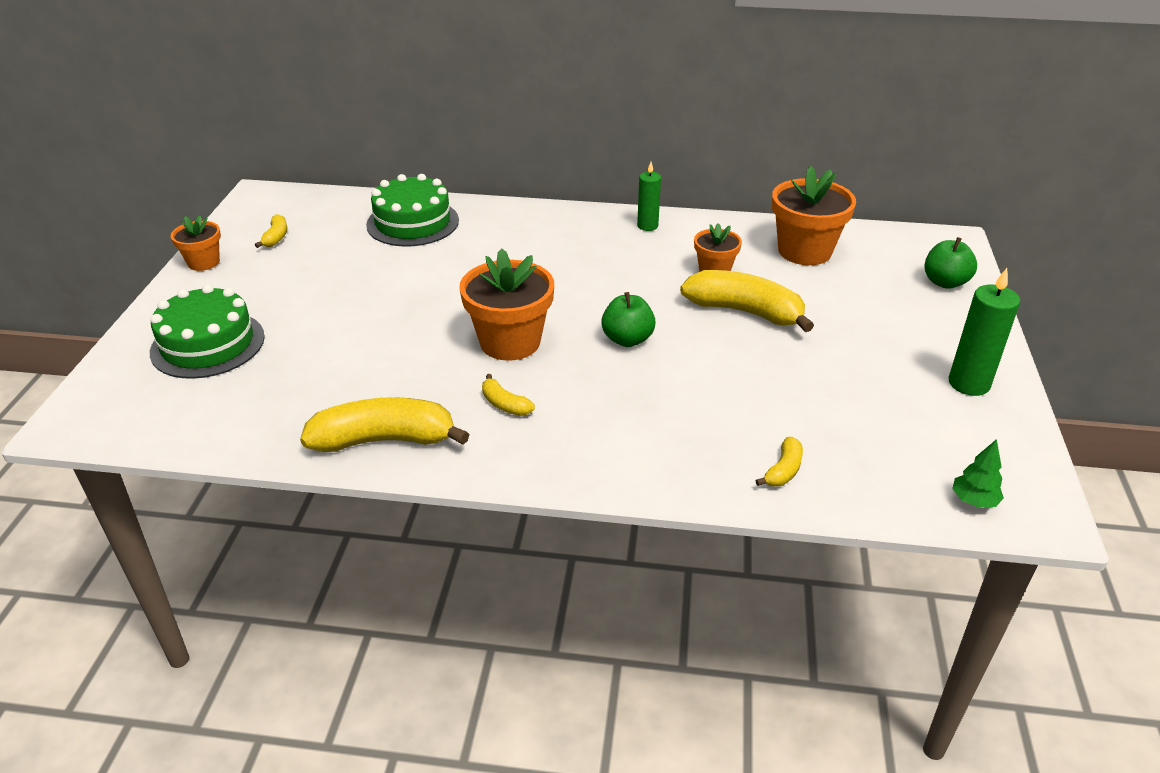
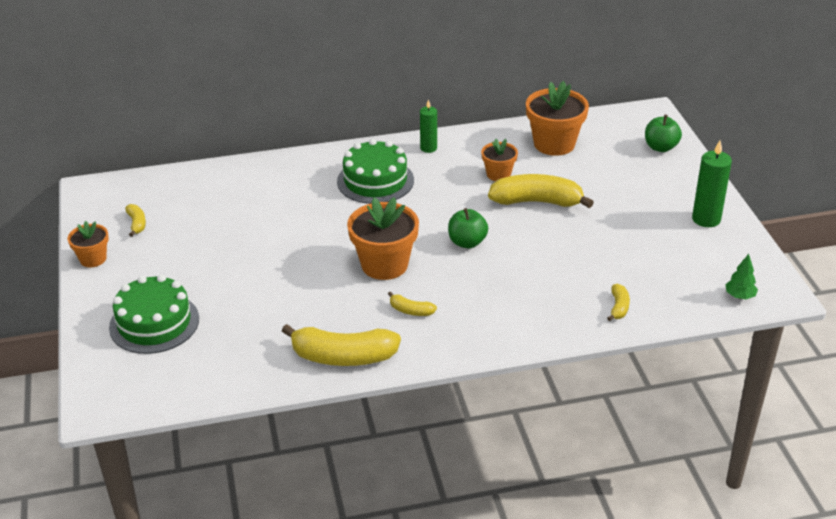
camera: 20 degrees left, 0 degrees up
yellow banana [300,397,470,452] -> yellow banana turned 150 degrees counterclockwise [282,324,401,366]
green cake [366,174,459,247] -> green cake moved to [337,139,414,204]

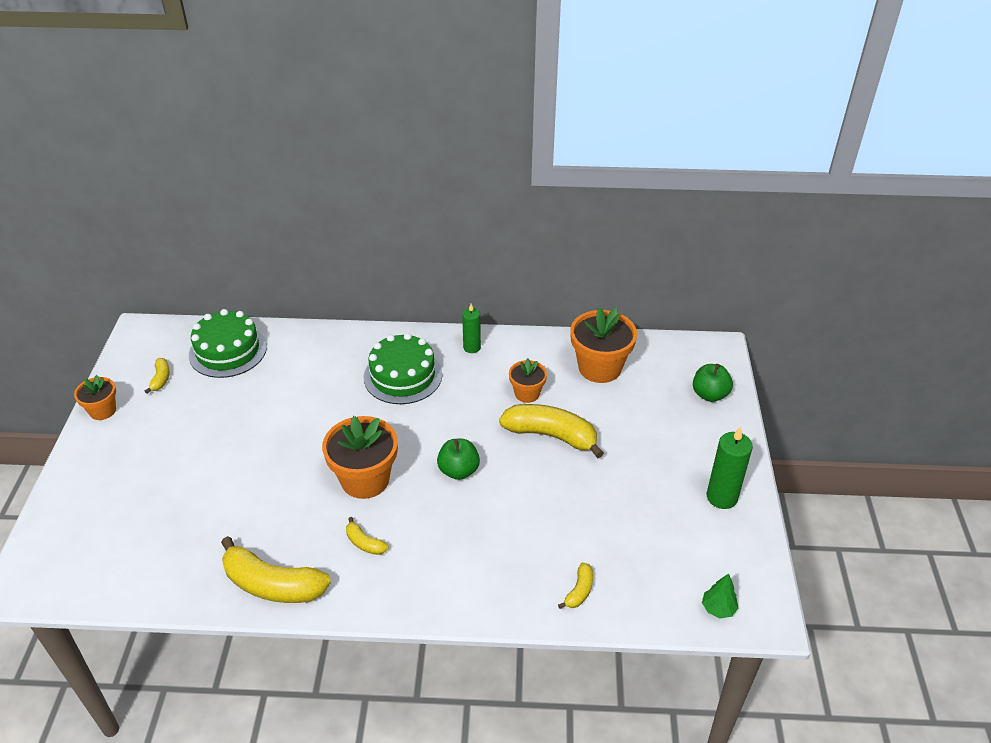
camera: 15 degrees right, 5 degrees up
green cake [109,274,199,354] -> green cake moved to [189,309,267,378]

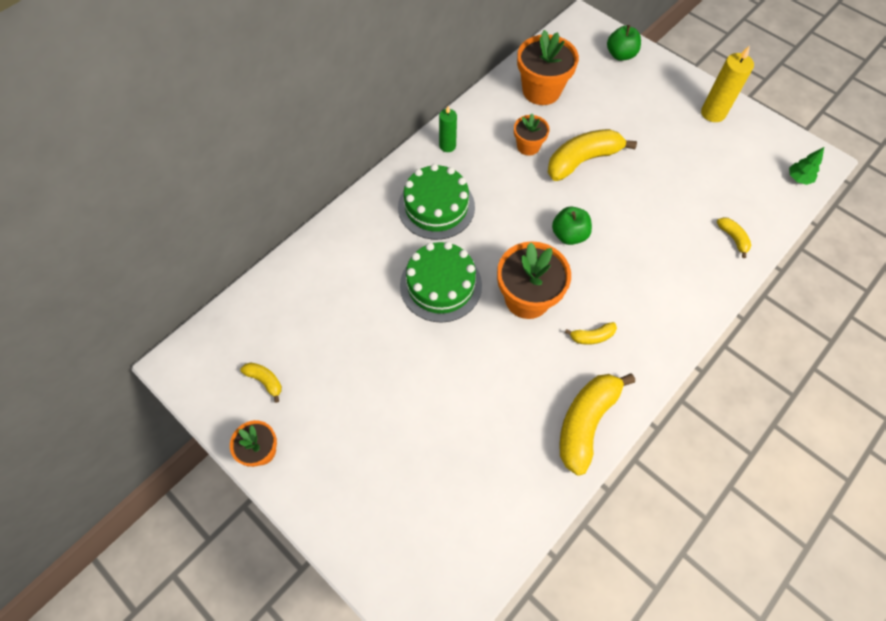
camera: 50 degrees left, 20 degrees up
green cake [189,309,267,378] -> green cake moved to [400,242,482,322]
yellow banana [221,536,331,603] -> yellow banana turned 150 degrees clockwise [559,373,635,476]
green candle [707,426,753,509] -> yellow candle [701,45,754,122]

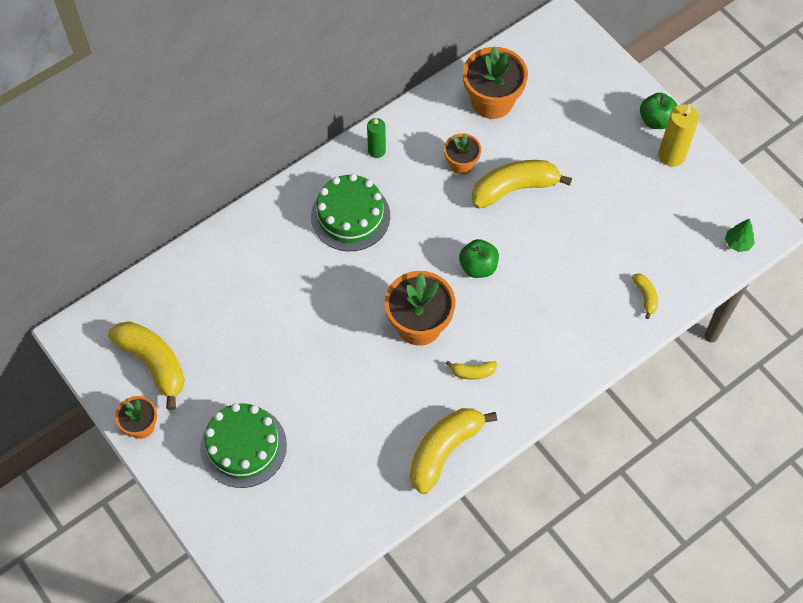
camera: 10 degrees right, 0 degrees up
yellow banana [240,362,282,403] -> yellow banana [108,321,185,410], size x2.14
green cake [400,242,482,322] -> green cake moved to [200,403,287,488]
green apple [607,25,641,61] -> green apple moved to [640,93,677,129]

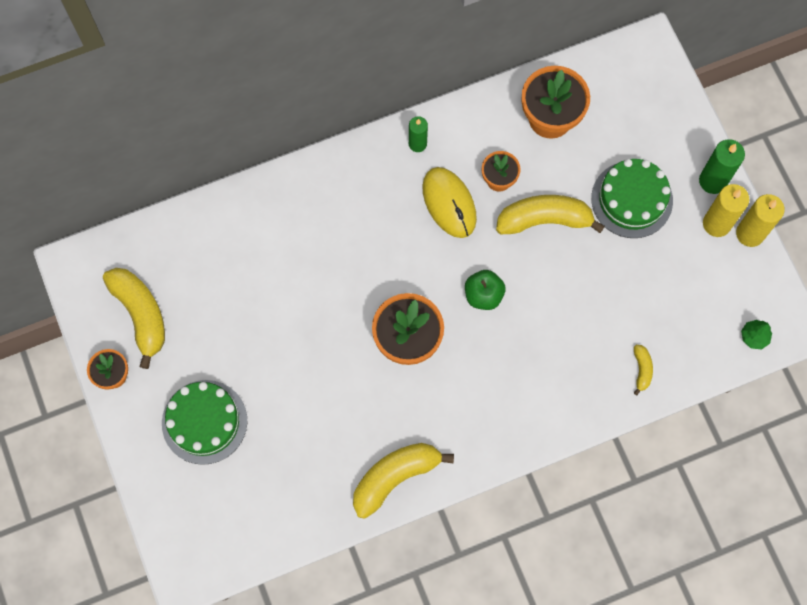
camera: 15 degrees right, 10 degrees up
green cake [311,174,390,251] -> green cake moved to [591,159,673,238]
yellow banana [446,361,497,380] -> none
green apple [640,93,677,129] -> green candle [699,139,745,194]
none -> yellow mouse [422,167,477,238]
none -> yellow candle [736,194,785,247]

